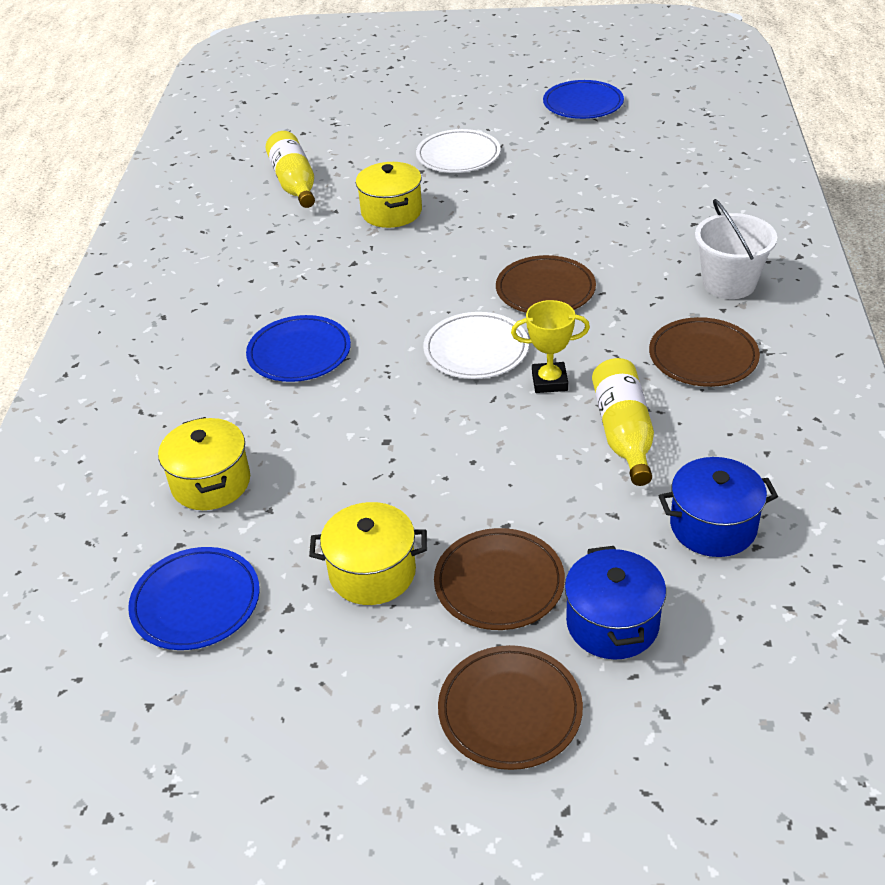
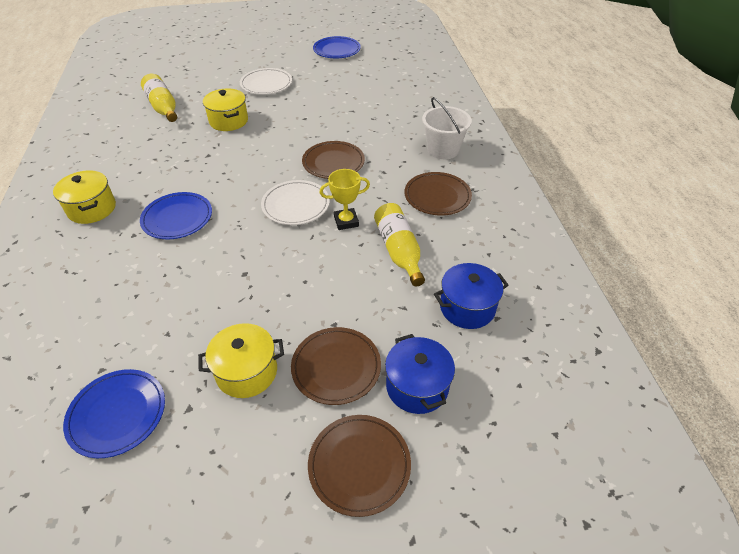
camera: 15 degrees left, 5 degrees up
yellow pot [158,417,250,510] -> yellow pot moved to [53,170,116,224]

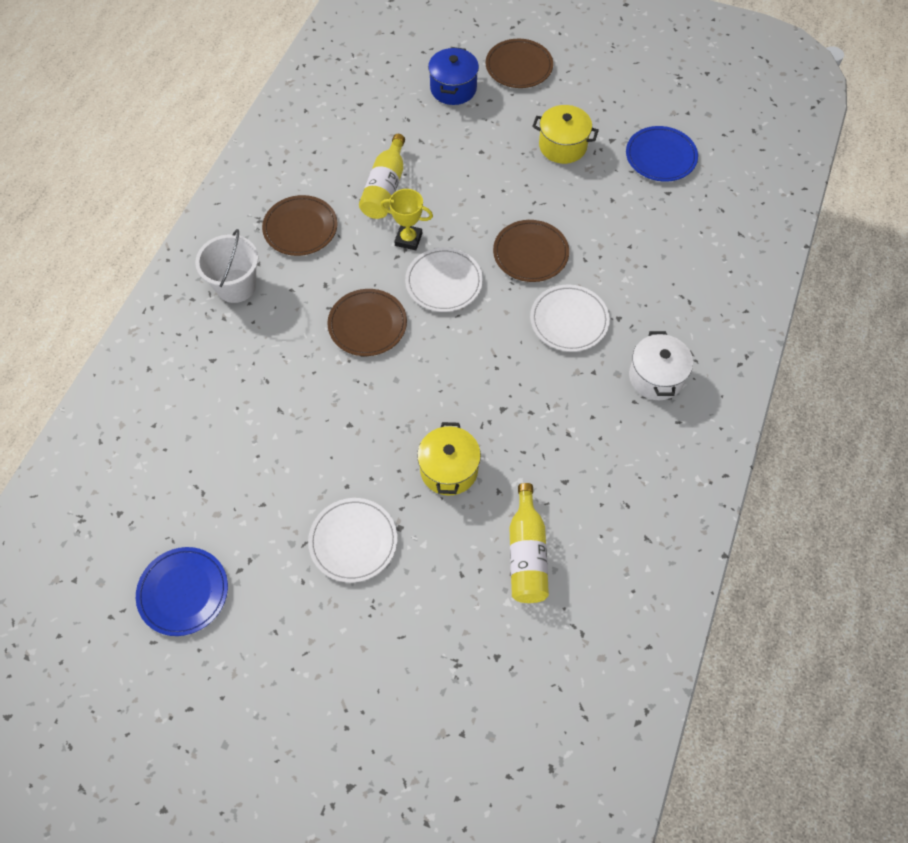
camera: 150 degrees left, 15 degrees up
yellow pot [53,170,116,224] -> white pot [629,331,693,400]
blue plate [140,192,212,239] -> white plate [530,285,610,352]
brown plate [291,327,381,405] -> brown plate moved to [493,220,569,282]
blue pot [434,263,509,329] -> none

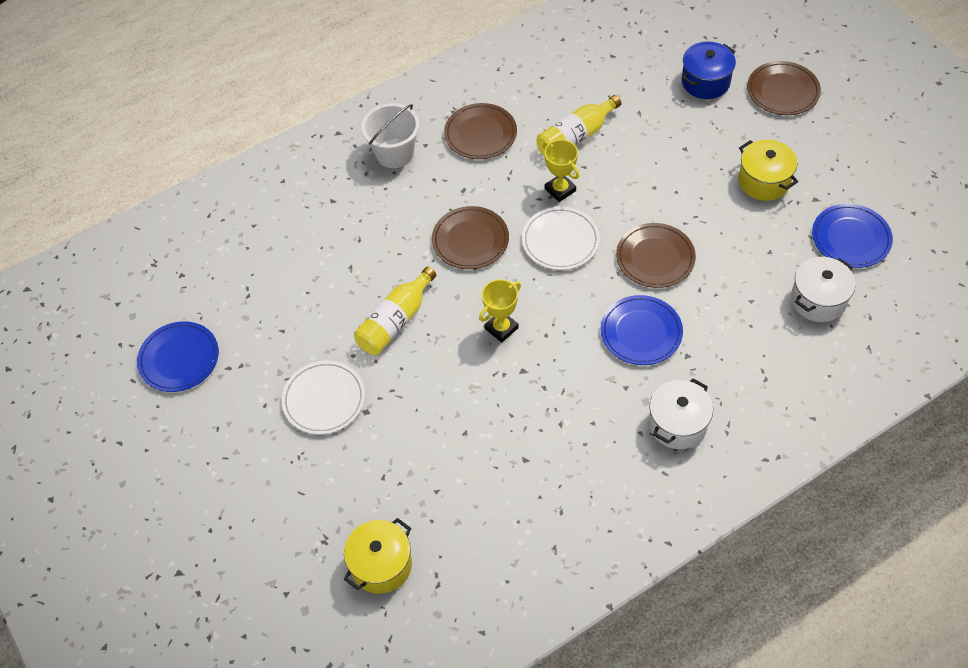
camera: 40 degrees right, 5 degrees down
yellow pot [417,422,481,495] -> yellow pot moved to [344,518,412,594]
yellow bottle [509,483,549,603] -> yellow bottle moved to [354,267,436,355]
white plate [530,285,610,352] -> blue plate [601,295,683,365]
none -> yellow trophy [479,279,521,343]
none -> white pot [791,257,856,322]

